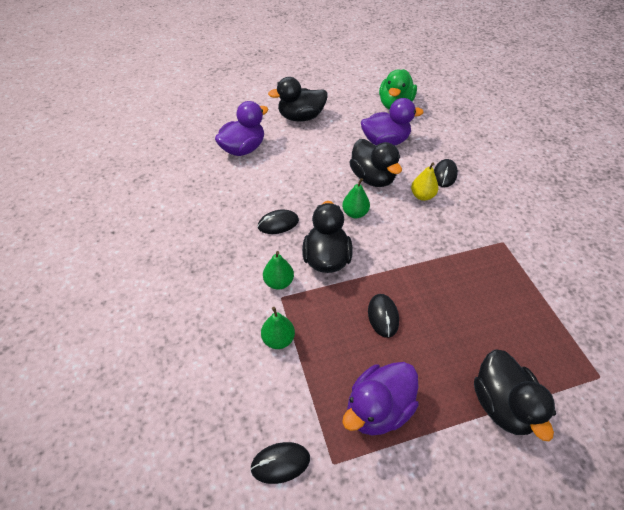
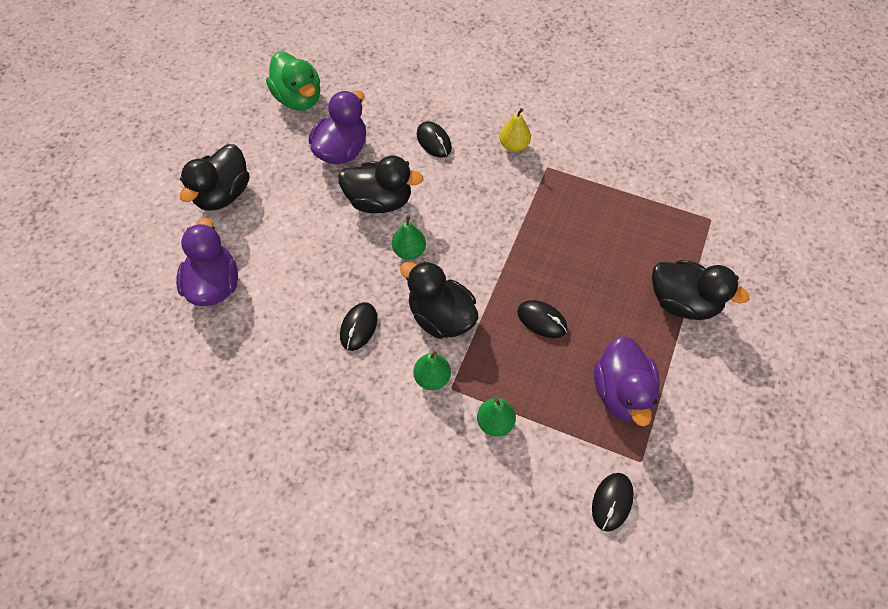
camera: 50 degrees left, 10 degrees up
yellow pear [411,162,438,201] -> yellow pear moved to [499,108,531,152]

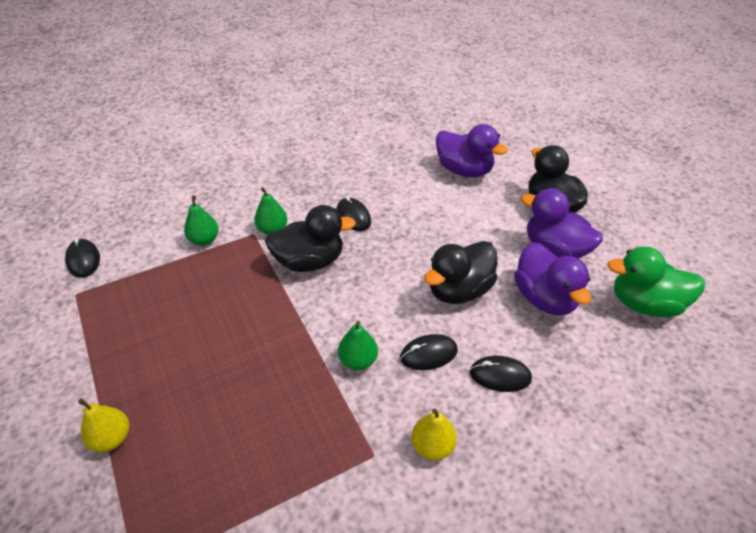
camera: 130 degrees right, 15 degrees down
green pear [392,215,426,260] -> green pear moved to [338,321,378,370]
black mouse [517,300,567,338] -> black mouse moved to [400,334,458,370]
purple duck [594,336,660,427] -> purple duck moved to [521,188,603,259]
black duck [652,260,749,320] -> yellow pear [78,398,129,452]

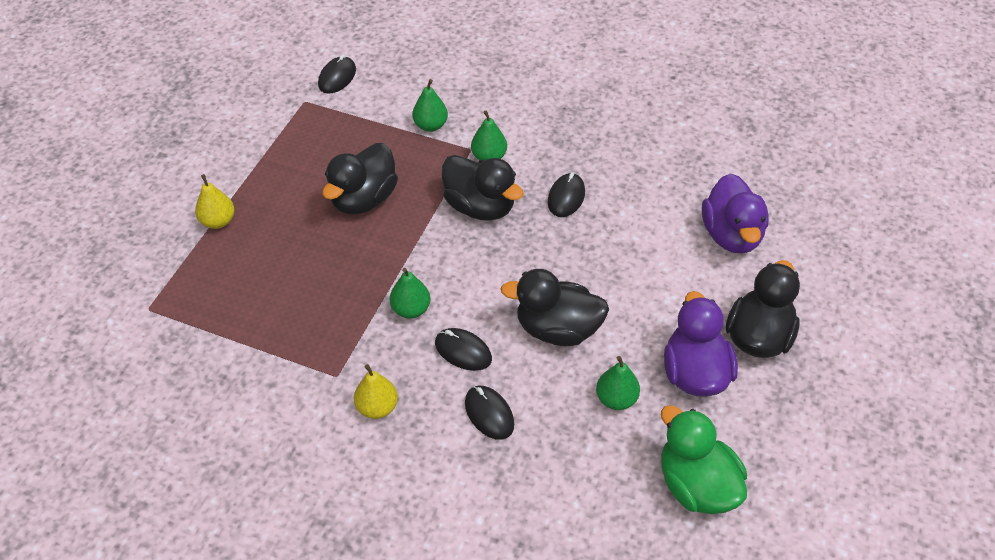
camera: 50 degrees right, 5 degrees up
purple duck [514,242,591,315] -> green pear [596,356,640,410]
none -> black duck [322,143,398,214]

